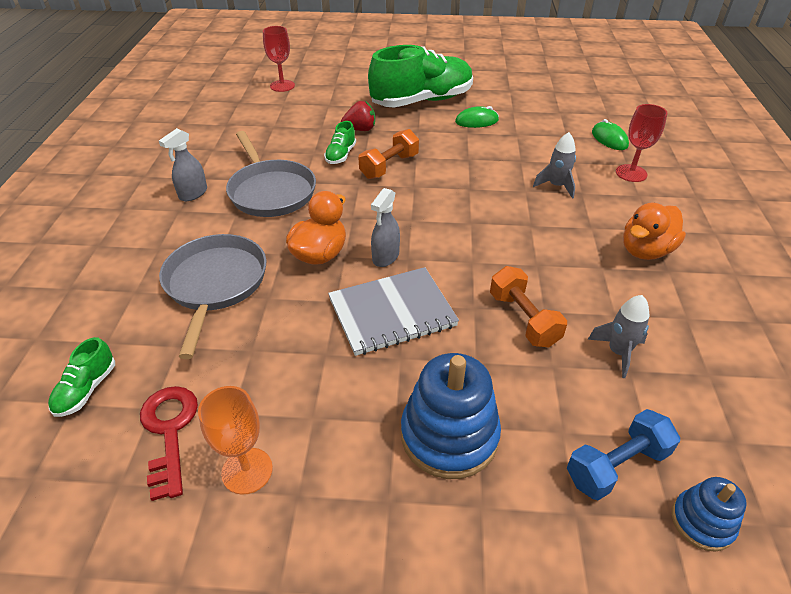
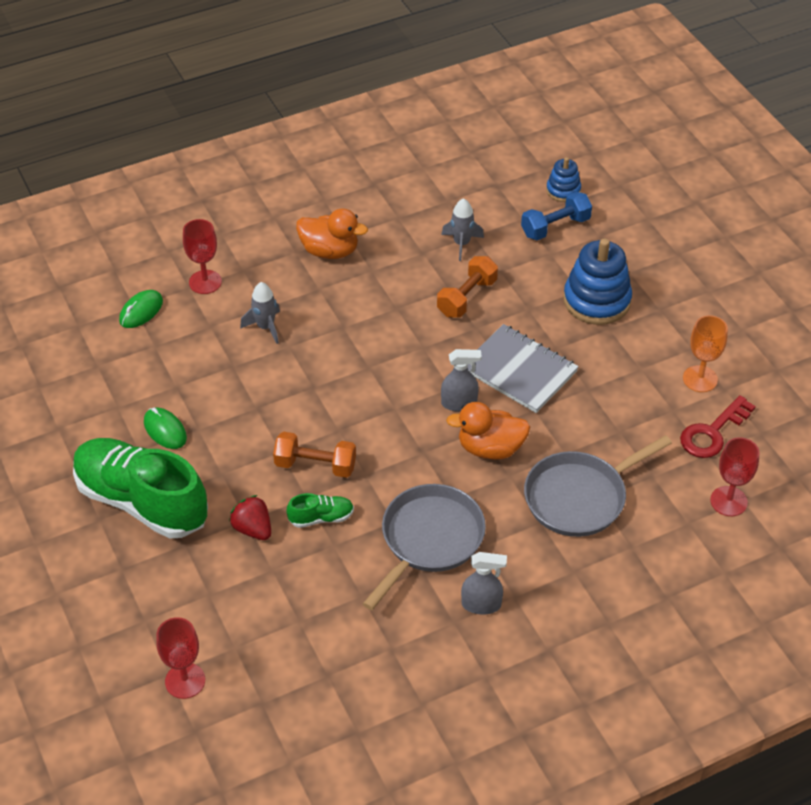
camera: 120 degrees left, 5 degrees up
green shoe [48,337,115,417] -> red goblet [710,437,759,516]
blue dumbbell [567,409,680,500] -> blue dumbbell turned 60 degrees counterclockwise [521,192,592,240]

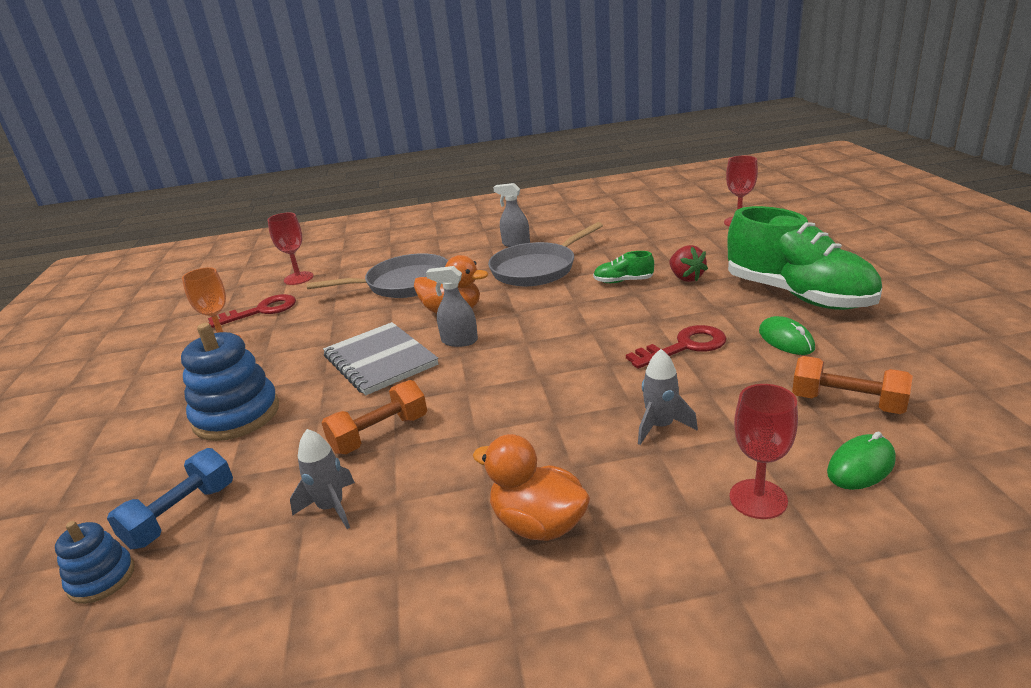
camera: 160 degrees left, 20 degrees down
orange dumbbell [273,432,356,478] -> orange dumbbell moved to [792,356,913,414]
blue dumbbell [521,192,592,240] -> blue dumbbell turned 45 degrees counterclockwise [107,448,233,549]
none -> red key [626,325,727,369]

